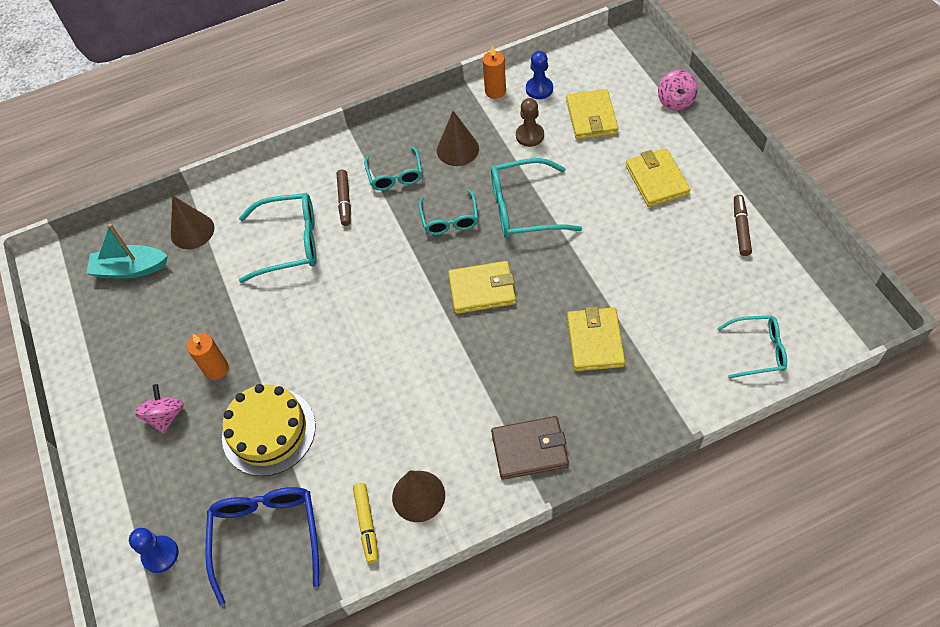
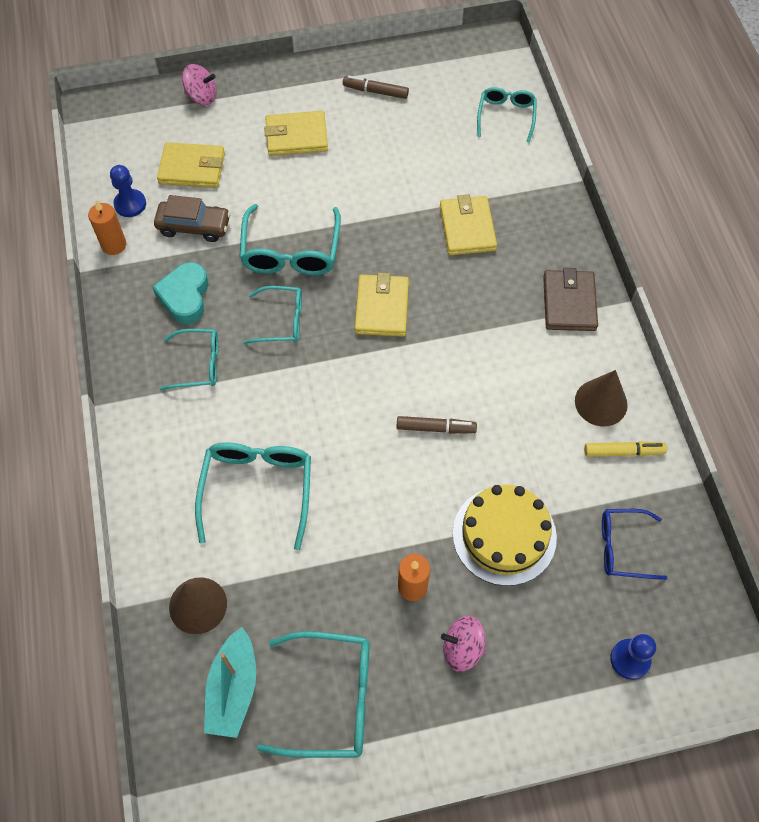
camera: 85 degrees left, 5 degrees up
blue glasses [205,487,319,605] -> blue glasses [602,509,667,580], size x0.63
brown marker [337,170,351,226] -> brown marker moved to [396,416,477,434]
brown cone [437,111,479,166] -> turquoise heart [152,262,209,324]
brown pawn [516,98,544,147] -> brown car [154,195,231,242]
yellow wallet [567,306,625,371] -> yellow wallet turned 75 degrees clockwise [440,194,497,255]
none -> turquoise glasses [257,631,370,758]

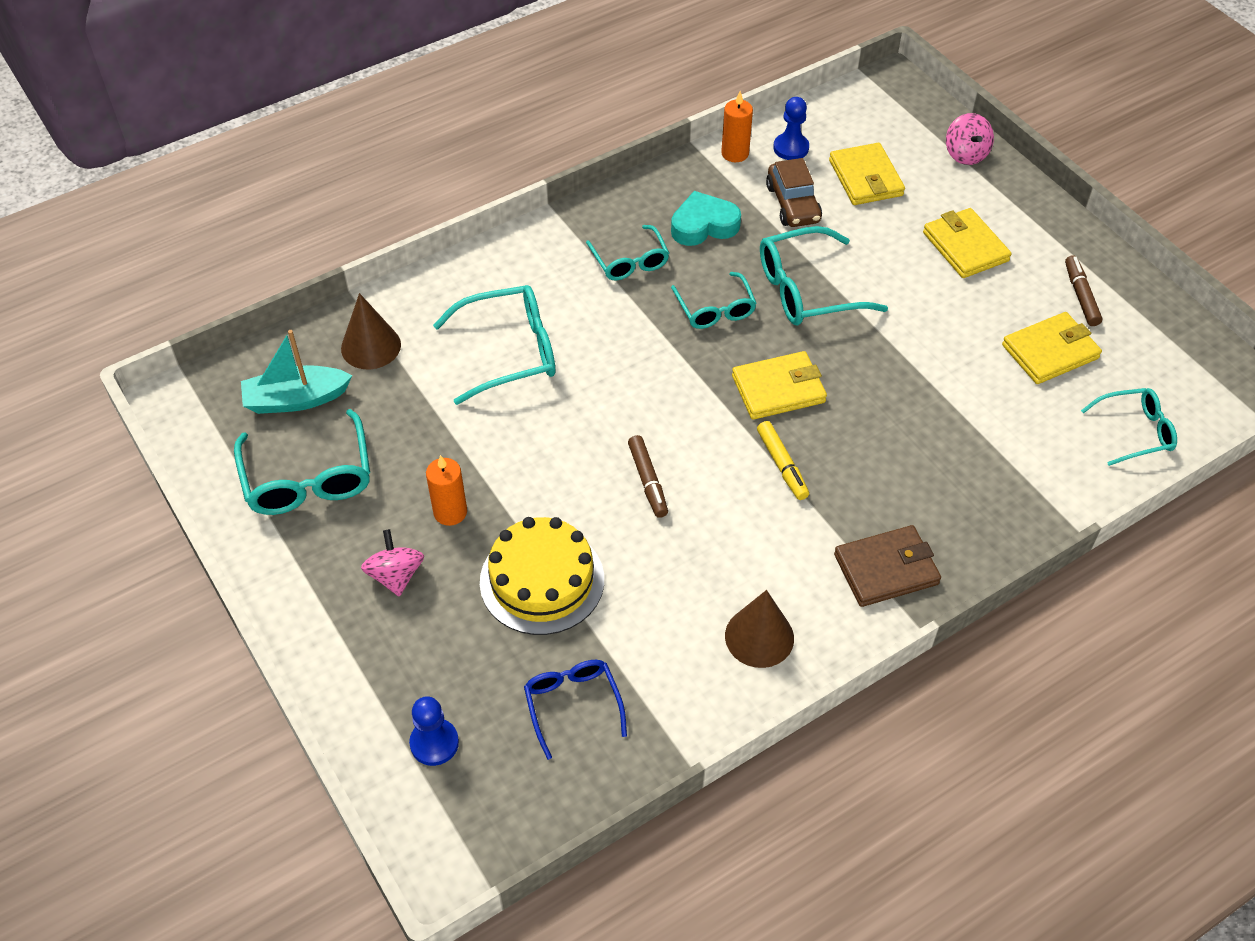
camera: 70 degrees right, 10 degrees down
yellow wallet [440,194,497,255] -> yellow wallet moved to [1002,312,1102,384]
yellow marker [584,441,667,457] -> yellow marker moved to [757,421,809,500]

